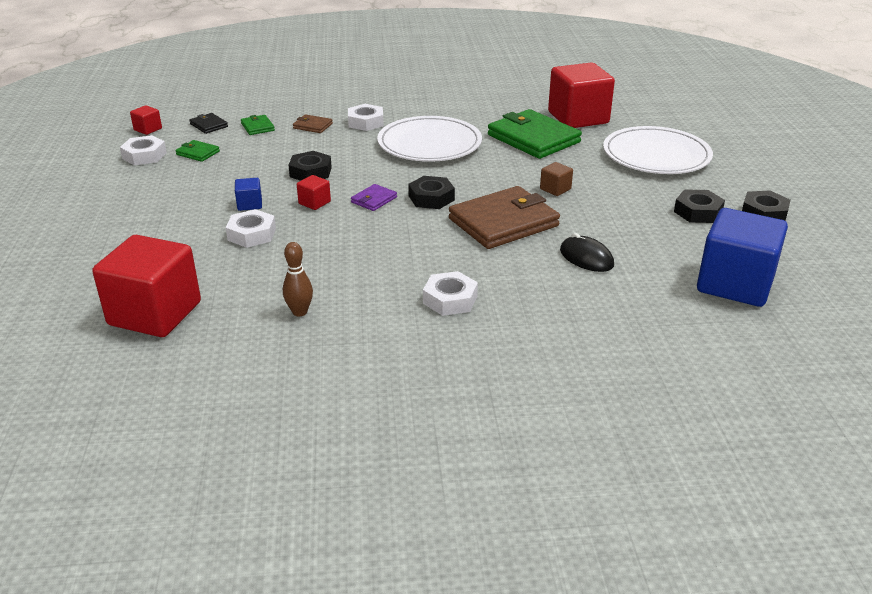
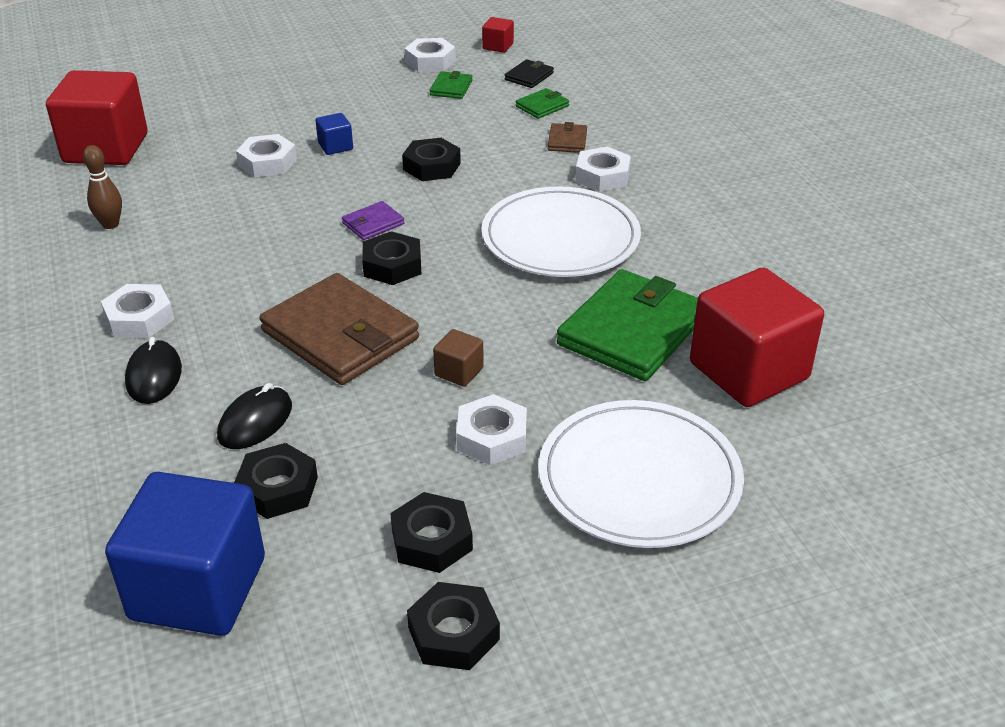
camera: 75 degrees right, 5 degrees up
red cube [297,175,331,210] -> none
purple wallet [351,184,397,211] -> purple wallet turned 60 degrees counterclockwise [342,201,404,240]
none -> black mouse [125,337,182,404]
none -> black nut [234,443,318,519]
none -> white nut [456,394,527,465]

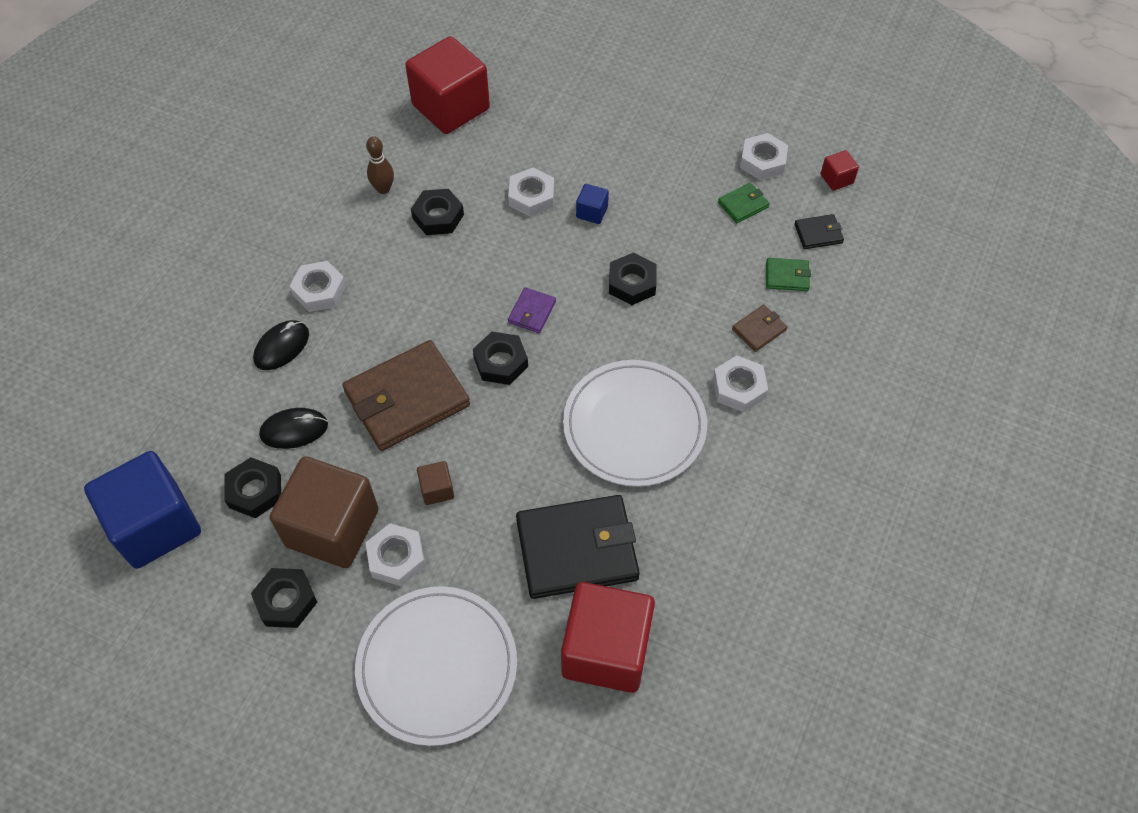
camera: 45 degrees right, 20 degrees up
brown wallet [260,273,419,385] -> brown wallet turned 60 degrees clockwise [343,340,470,451]
purple wallet [342,201,404,240] -> purple wallet turned 75 degrees counterclockwise [508,287,556,333]
black nut [407,582,500,670] -> black nut moved to [411,189,464,235]
green wallet [557,269,698,381] -> black wallet [516,495,640,599]
none -> brown cube [270,456,378,568]

